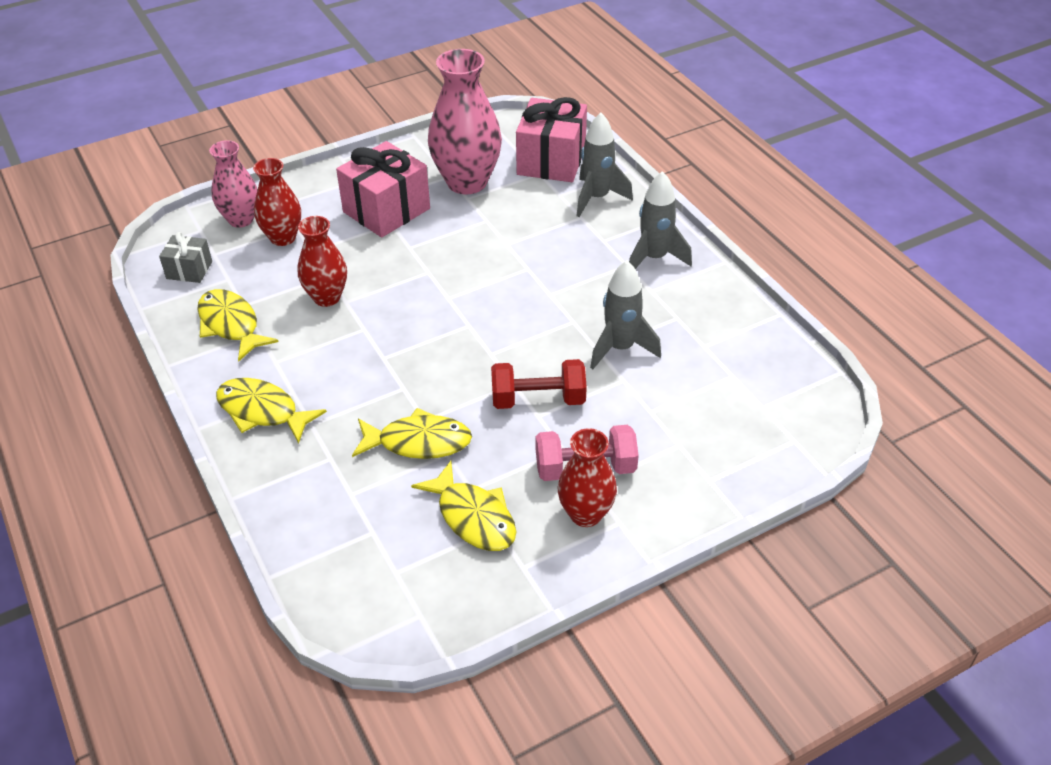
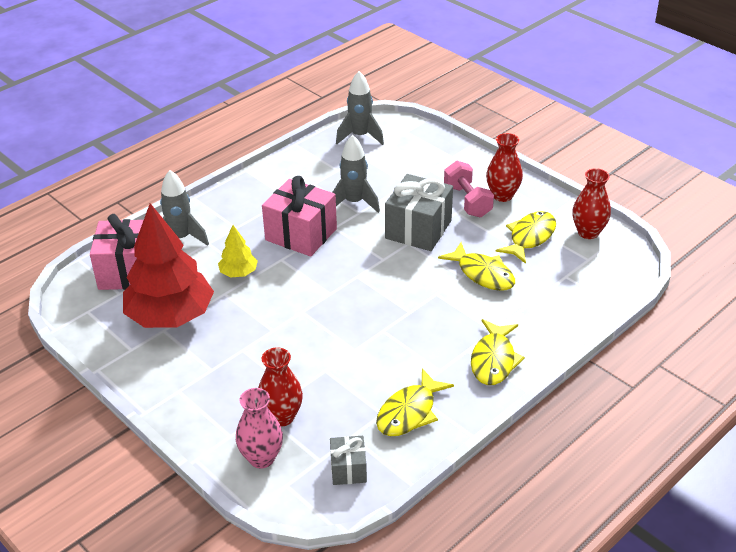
camera: 105 degrees left, 5 degrees down
red vase [298,216,347,307] -> red vase moved to [572,168,611,239]
pink gift [336,141,430,238] -> pink gift moved to [262,176,337,257]
yellow fish [352,408,472,459] -> yellow fish turned 150 degrees clockwise [438,242,515,291]
pink vase [428,49,502,194] -> red tree [123,203,214,328]
red dumbbell [491,359,587,409] -> grey gift [385,174,453,251]
grey rocket [629,171,692,269] -> grey rocket moved to [336,71,384,145]
none -> yellow tree [218,225,258,277]

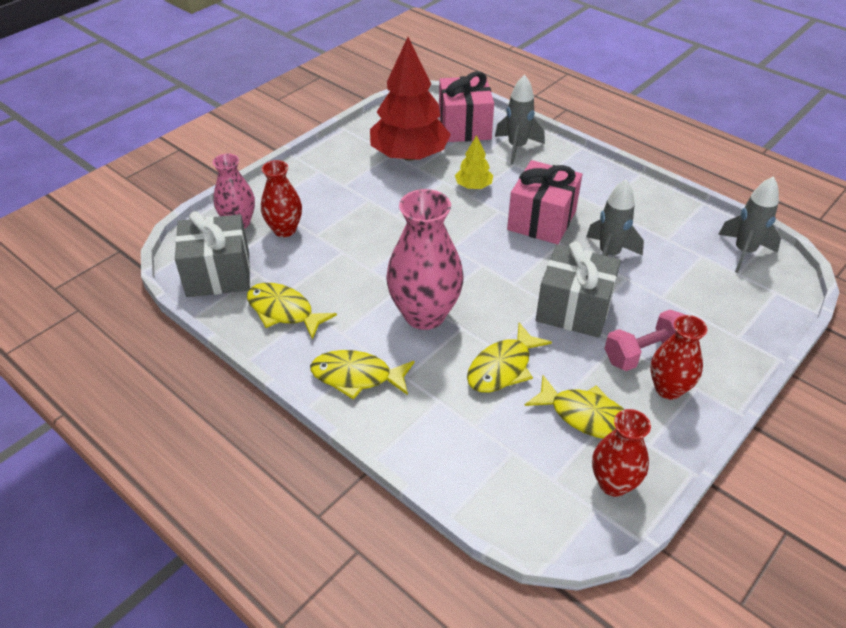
camera: 85 degrees right, 5 degrees up
grey gift [330,436,367,485] -> grey gift [175,211,250,297], size x1.89
none -> pink vase [386,189,464,330]

